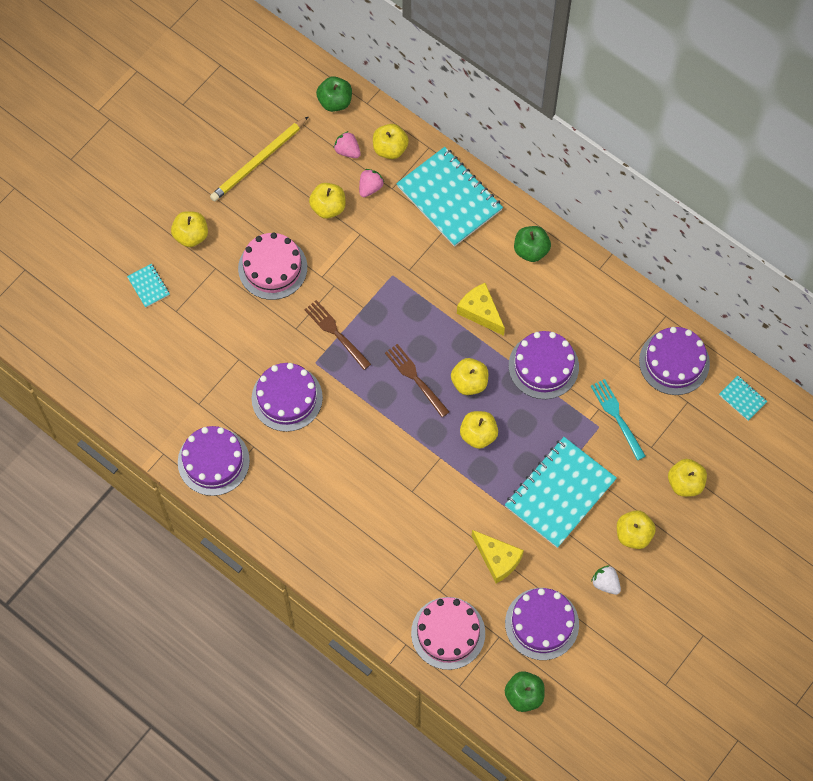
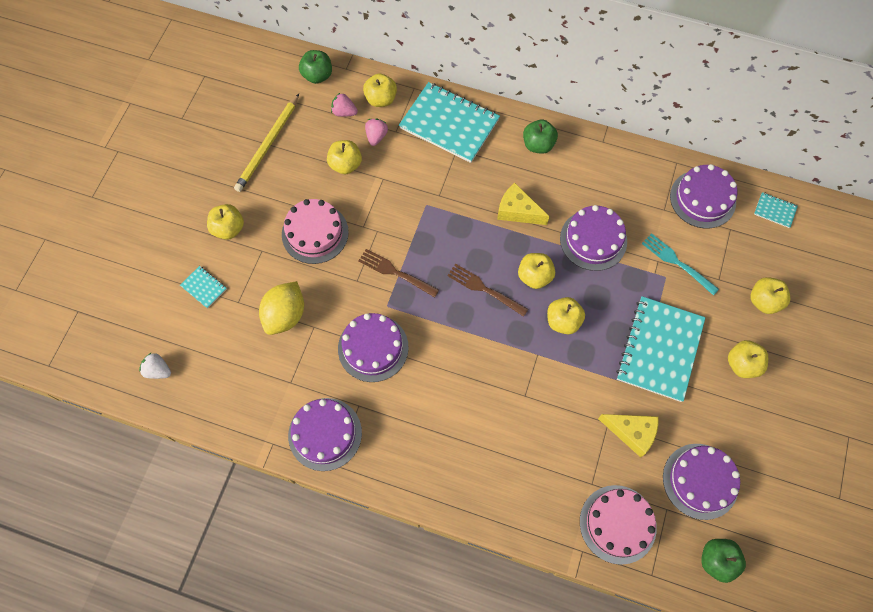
camera: 20 degrees left, 0 degrees up
white strawberry [591,565,621,595] -> white strawberry moved to [139,353,171,379]
none -> yellow lemon [259,281,304,335]

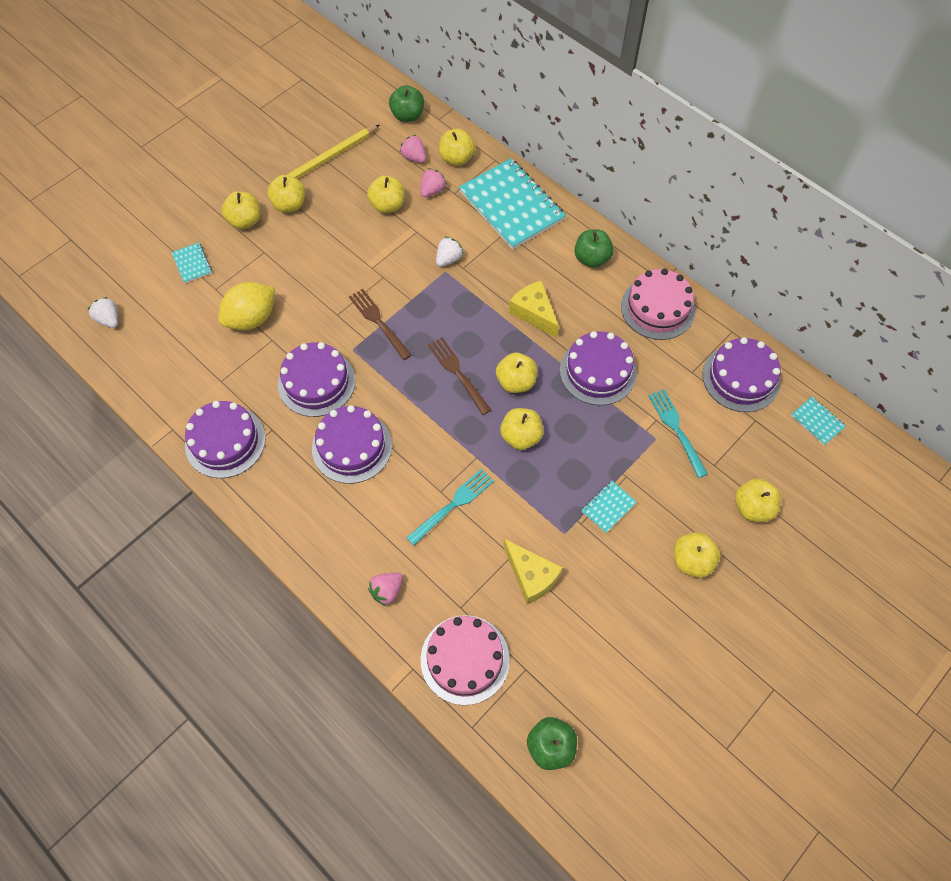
camera: 25 degrees right, 5 degrees down
pink cake [282,199,349,264] -> pink cake moved to [621,268,695,340]
turquoise notebook [616,296,706,402] -> turquoise notebook [581,481,637,533], size x0.43
purple cake [663,444,740,520] -> purple cake moved to [312,405,392,484]
none -> yellow apple [267,175,305,213]
none -> pink strawberry [368,573,403,606]
none -> turquoise fork [406,469,494,546]
none -> white strawberry [436,237,464,267]

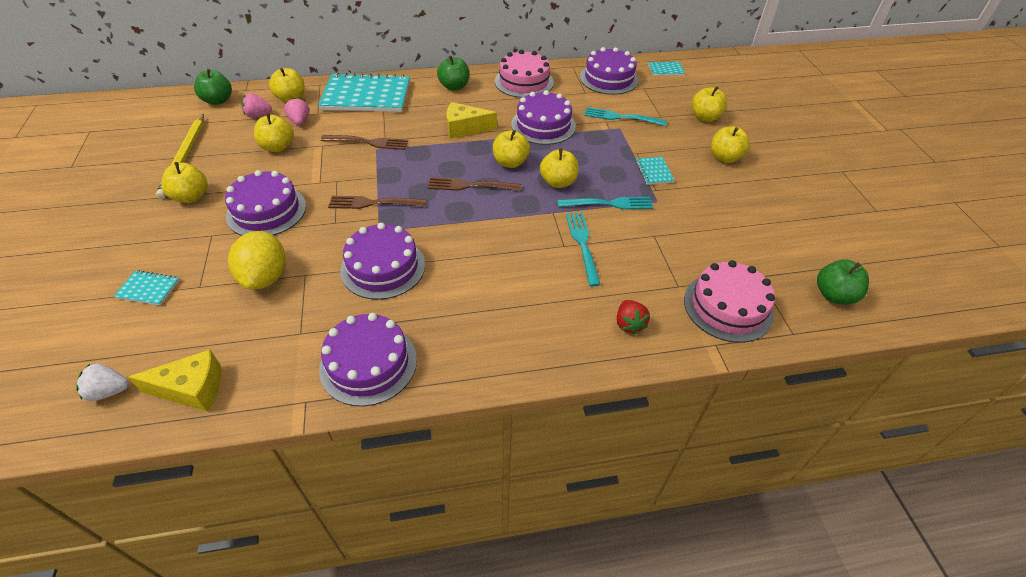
camera: 55 degrees left, 15 degrees down
yellow apple [221,191,260,229] -> none
purple cake [312,405,392,484] -> purple cake moved to [225,170,306,236]
pink strawberry [368,573,403,606] -> red strawberry [617,300,650,335]
white strawberry [436,237,464,267] -> brown fork [321,135,408,150]
yellow cheese [503,539,563,605] -> yellow cheese moved to [128,350,221,411]
none -> turquoise fork [557,197,653,210]

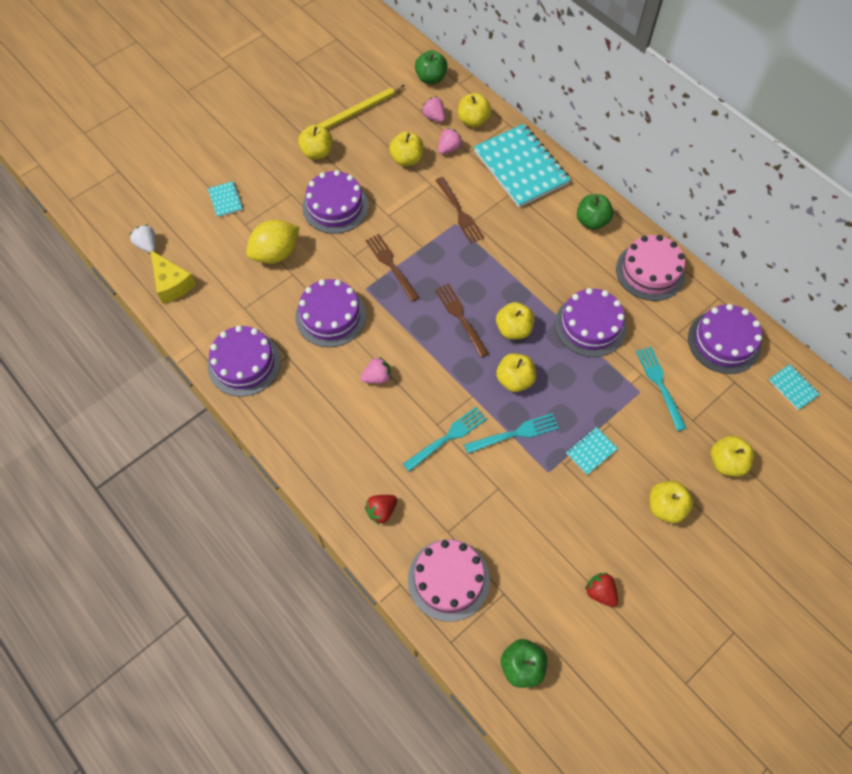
camera: 60 degrees right, 15 degrees up
yellow cheese [447,102,497,139] -> none
turquoise fork [557,197,653,210] -> turquoise fork turned 75 degrees counterclockwise [464,413,559,454]
none -> pink strawberry [360,356,391,384]
none -> red strawberry [585,573,618,607]

